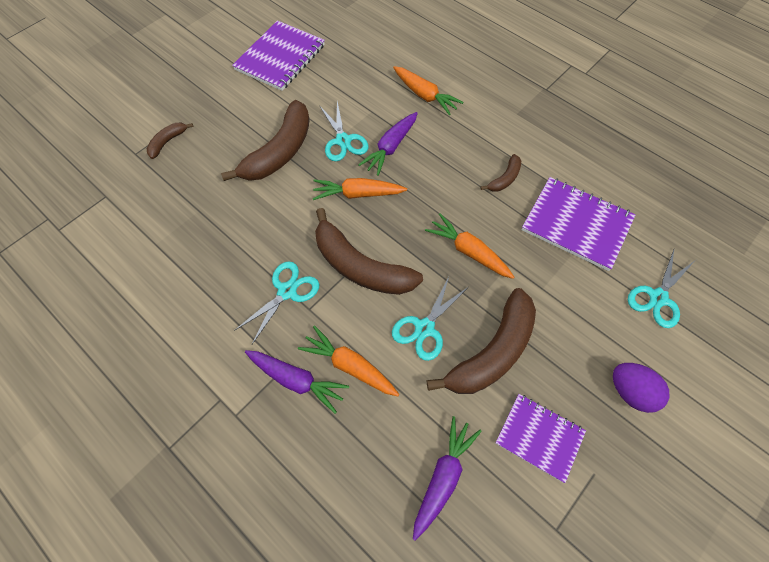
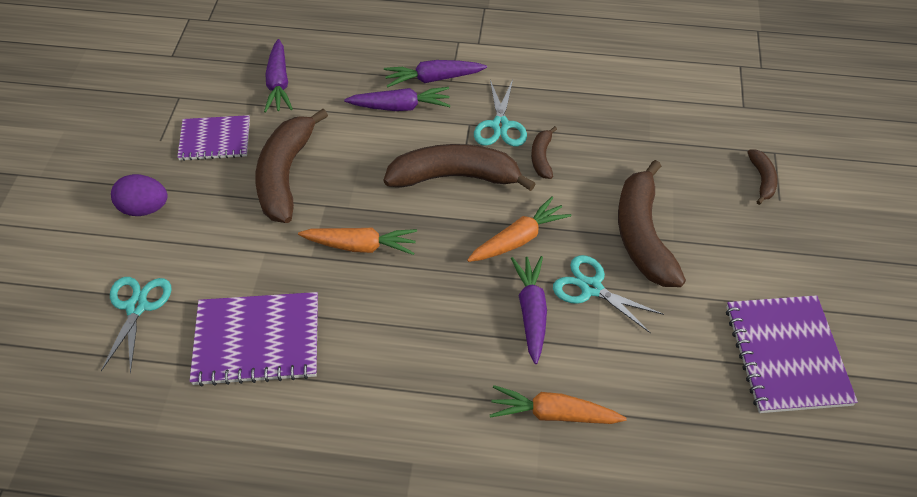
camera: 145 degrees right, 10 degrees down
orange carrot [298,326,399,396] -> purple carrot [344,87,451,111]
turquoise scissors [392,277,468,361] -> none
brown banana [480,154,521,191] -> brown banana moved to [531,126,557,179]

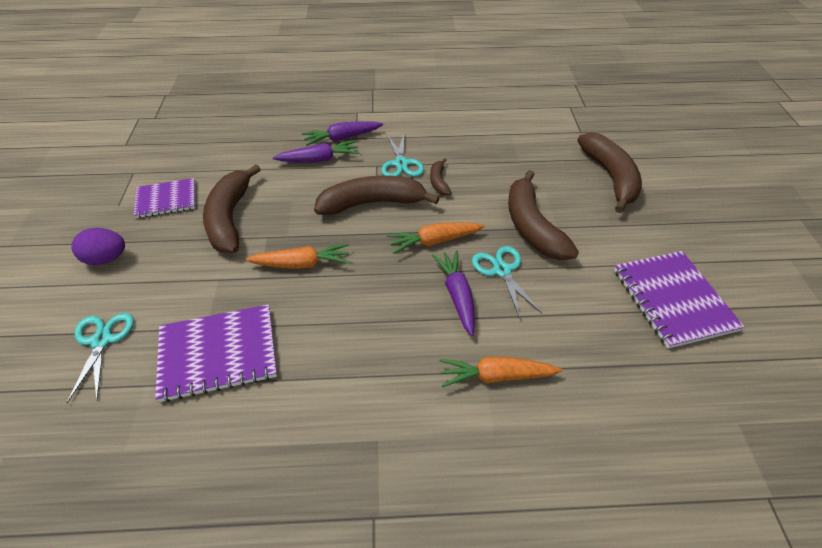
camera: 10 degrees left, 5 degrees down
purple carrot [264,39,293,113] -> none
orange carrot [467,196,571,262] -> orange carrot turned 150 degrees counterclockwise [387,222,485,254]
turquoise scissors [553,255,664,334] -> turquoise scissors turned 45 degrees clockwise [472,246,542,318]
brown banana [747,150,778,205] -> brown banana [578,132,642,213], size x2.11

